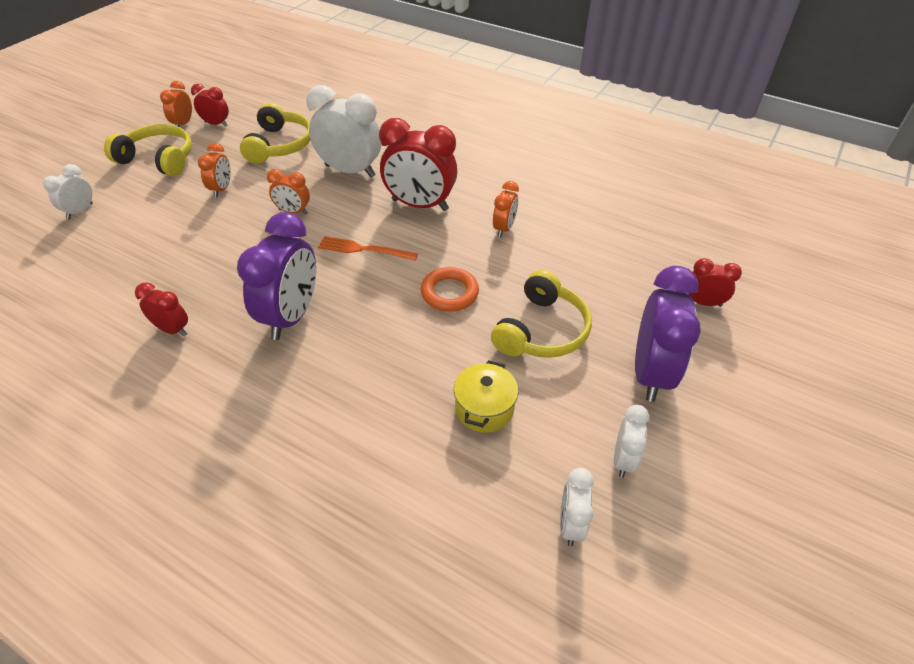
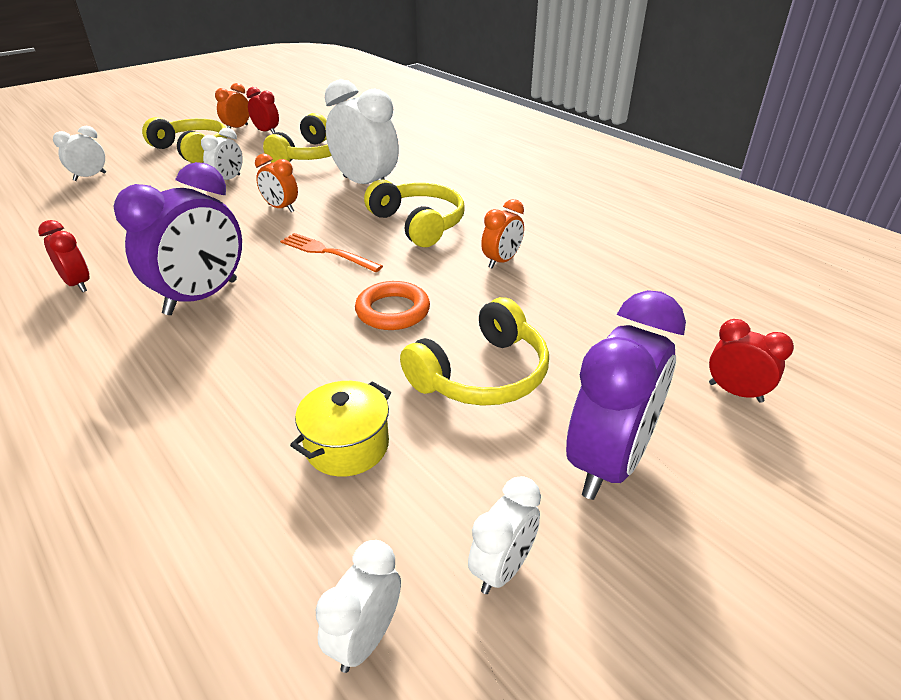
camera: 20 degrees right, 10 degrees down
orange clock [198,143,231,197] -> white clock [201,128,243,180]
red clock [379,118,457,211] -> yellow headphones [364,179,464,247]

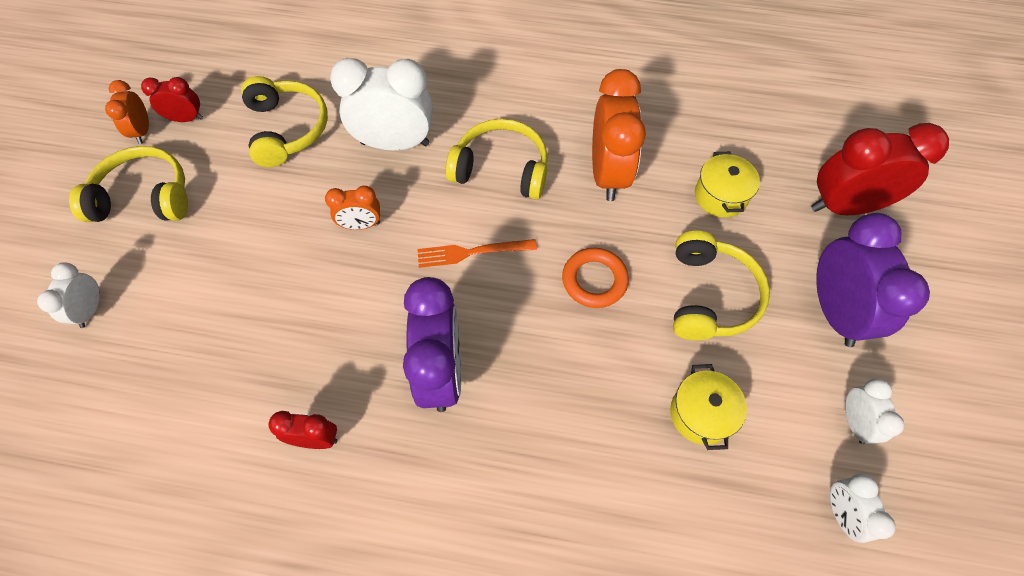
camera: 40 degrees left, 25 degrees up
white clock [201,128,243,180] -> none
orange clock [481,199,524,268] -> orange clock [592,69,646,201], size x1.94
red clock [709,319,794,403] -> red clock [811,123,949,215], size x1.94
none -> yellow pot [695,152,760,218]

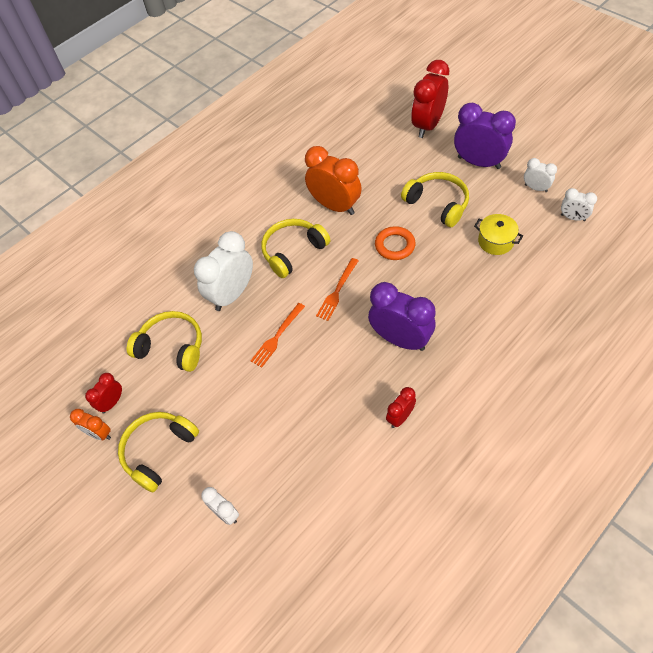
camera: 50 degrees left, 5 degrees down
orange clock [325,186,380,230] -> orange fork [251,303,305,368]
yellow pot [695,152,760,218] -> none

